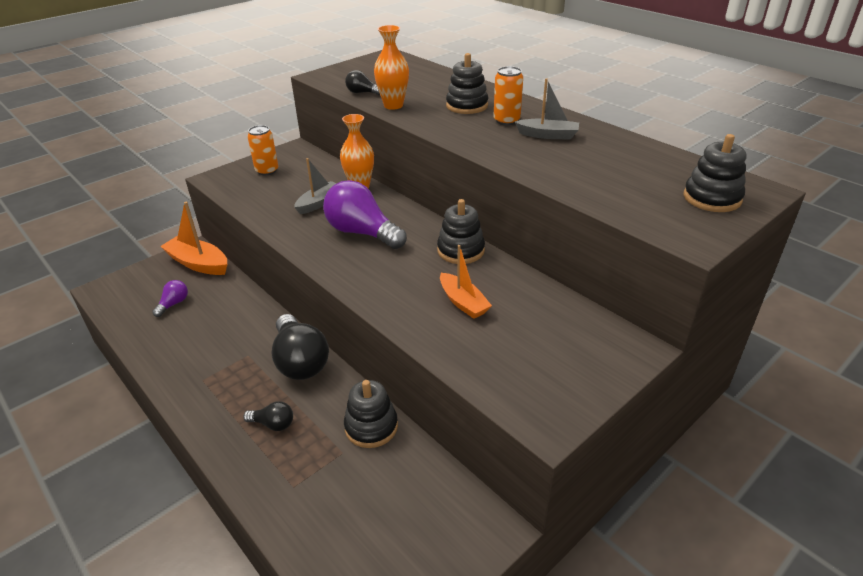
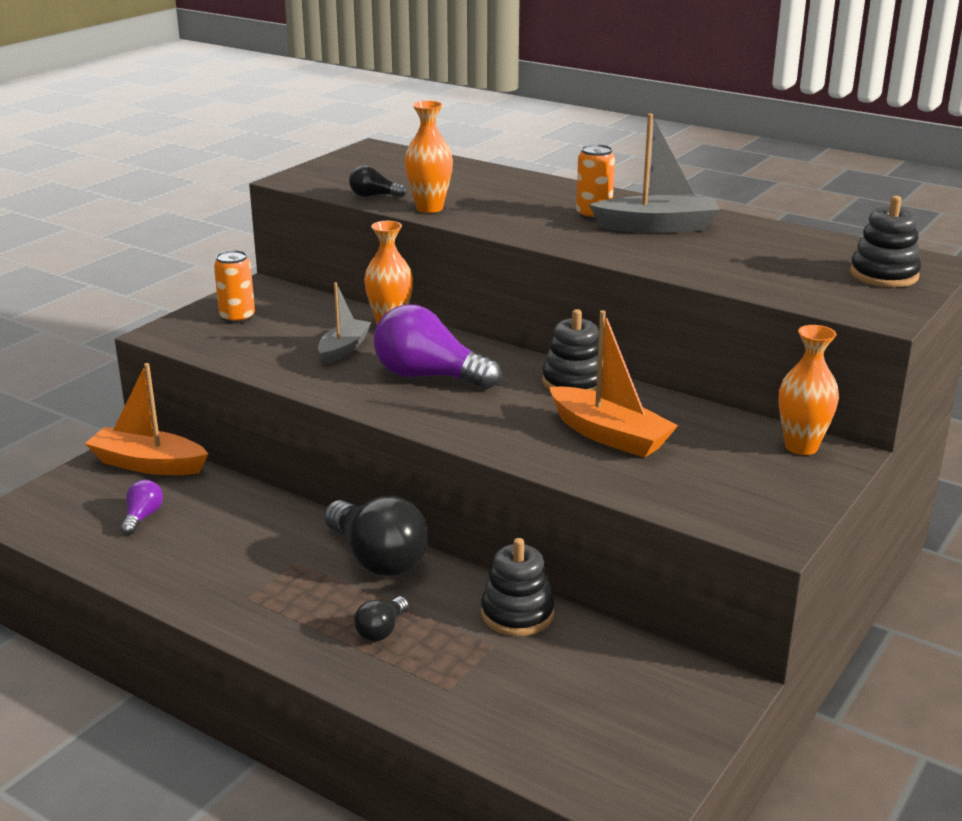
camera: 15 degrees left, 10 degrees down
black light bulb [243,401,293,431] -> black light bulb turned 120 degrees clockwise [354,597,408,641]
orange boat [440,245,492,319] -> orange boat [549,310,678,458], size x1.53
black stacking toy [446,53,489,114] -> none
grey boat [515,78,579,140] -> grey boat [589,113,720,233], size x1.53
none -> orange vase [778,325,839,455]

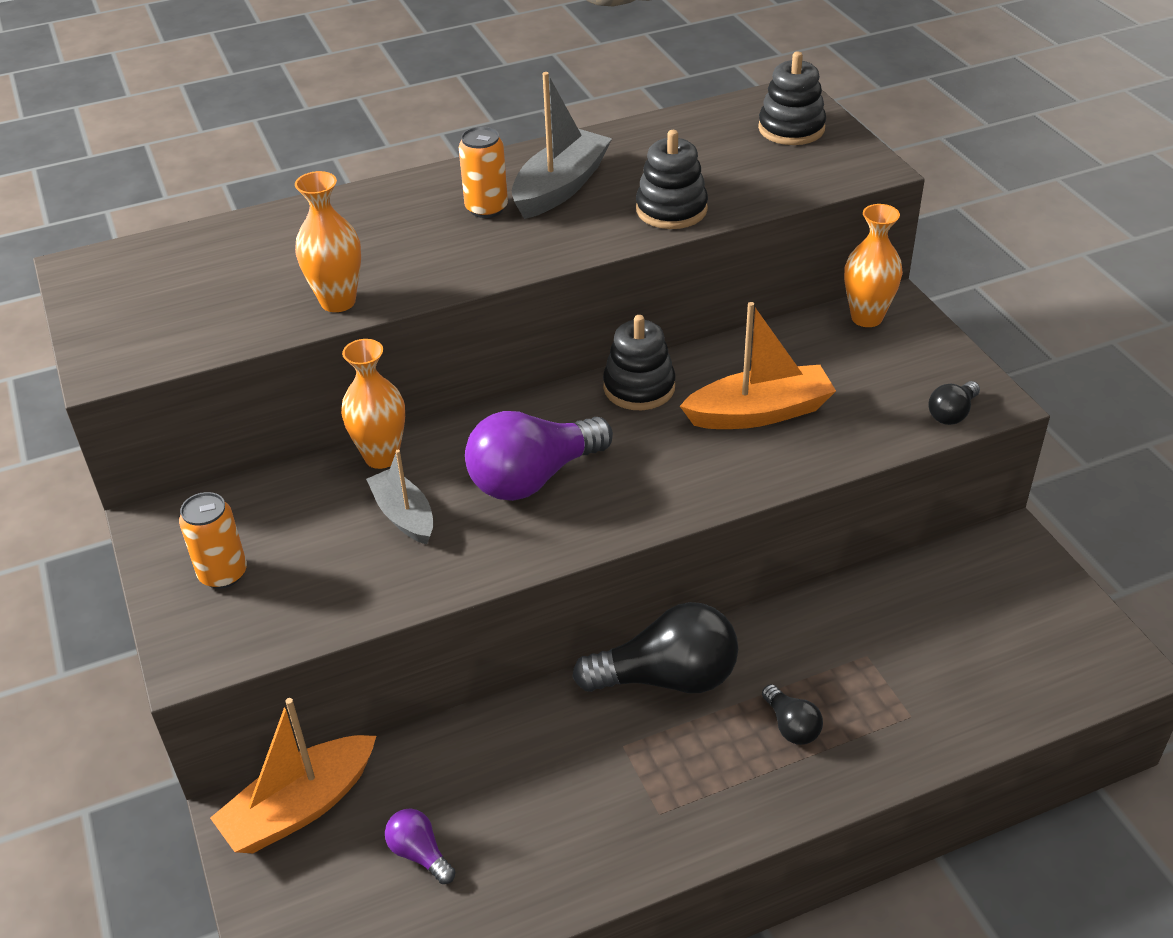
camera: 55 degrees left, 15 degrees up
black light bulb [349,165,407,198] -> black light bulb moved to [928,381,980,425]
black stacking toy [481,538,554,636] -> black stacking toy moved to [636,130,708,229]

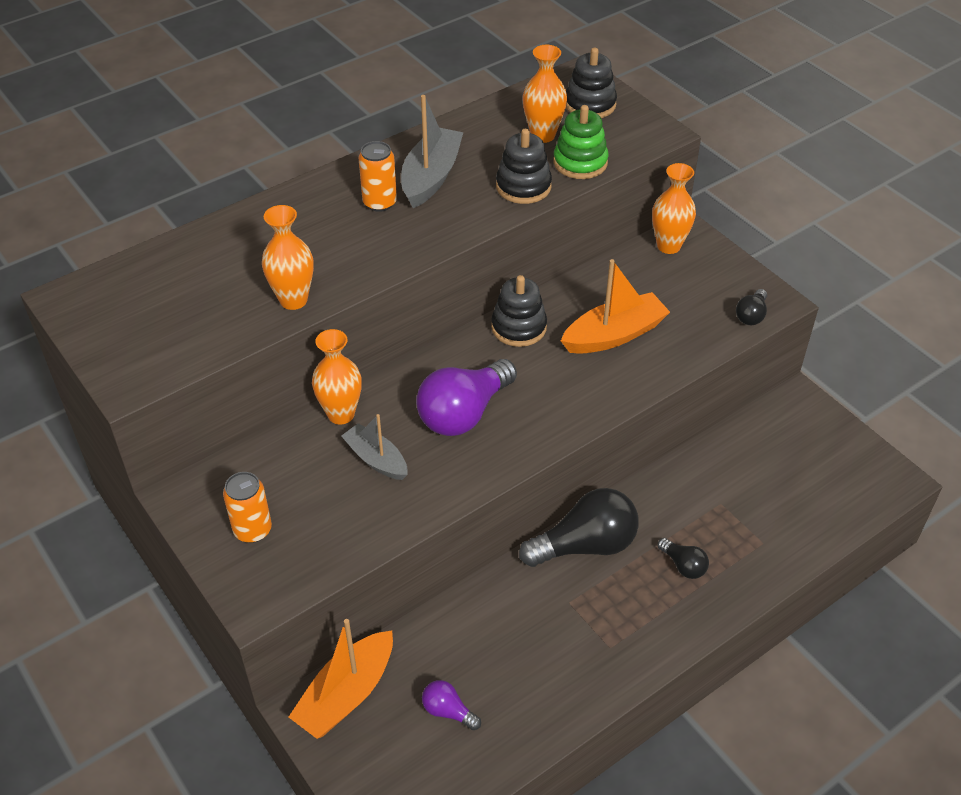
camera: 15 degrees left, 5 degrees up
none -> orange vase [523,45,567,143]
none -> green stacking toy [553,105,609,179]

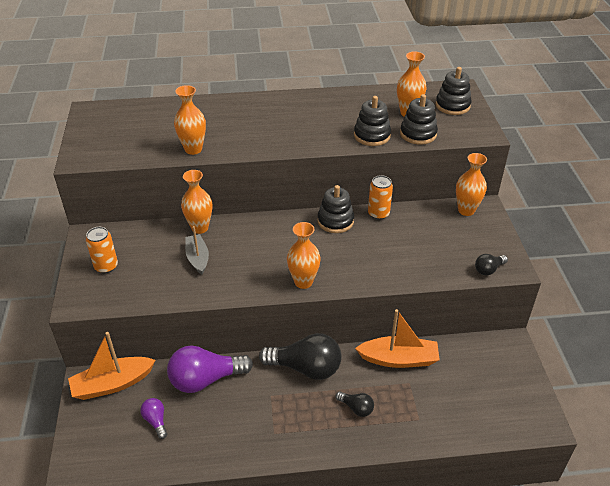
camera: 30 degrees right, 5 degrees down
orange can [359,141,397,212] -> orange can moved to [368,175,393,220]
grey boat [401,95,464,208] -> none
purple light bulb [416,359,517,436] -> purple light bulb moved to [167,345,253,393]
green stacking toy [553,105,609,179] -> black stacking toy [400,94,438,145]
orange boat [561,259,670,354] -> orange boat moved to [355,309,440,368]
black light bulb [658,538,709,579] -> black light bulb turned 45 degrees counterclockwise [336,391,374,417]
none -> orange vase [287,222,321,289]

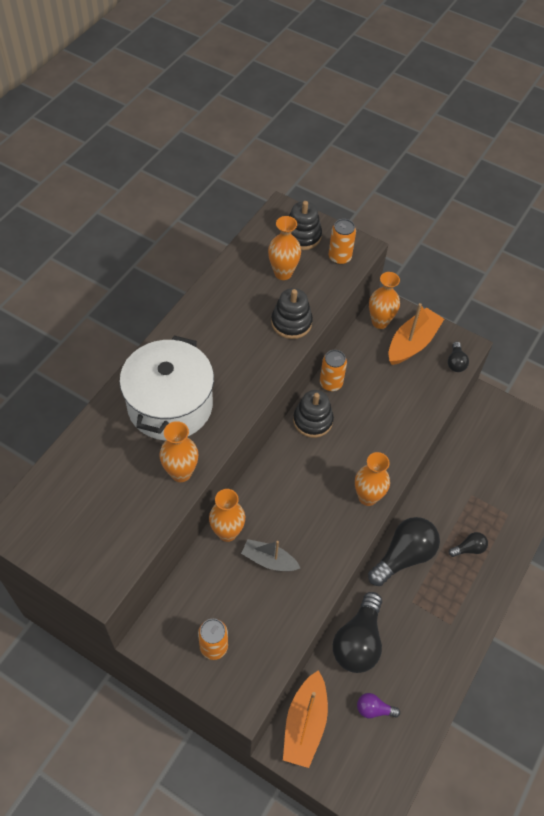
camera: 55 degrees left, 15 degrees up
purple light bulb [167,345,253,393] -> black light bulb [333,592,382,673]
orange boat [355,309,440,368] -> orange boat moved to [388,303,444,365]
black stacking toy [400,94,438,145] -> none
none -> white pot [119,336,214,441]
none -> orange can [329,219,356,265]

